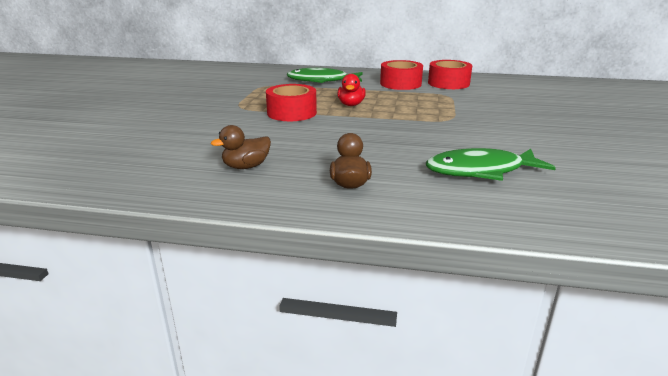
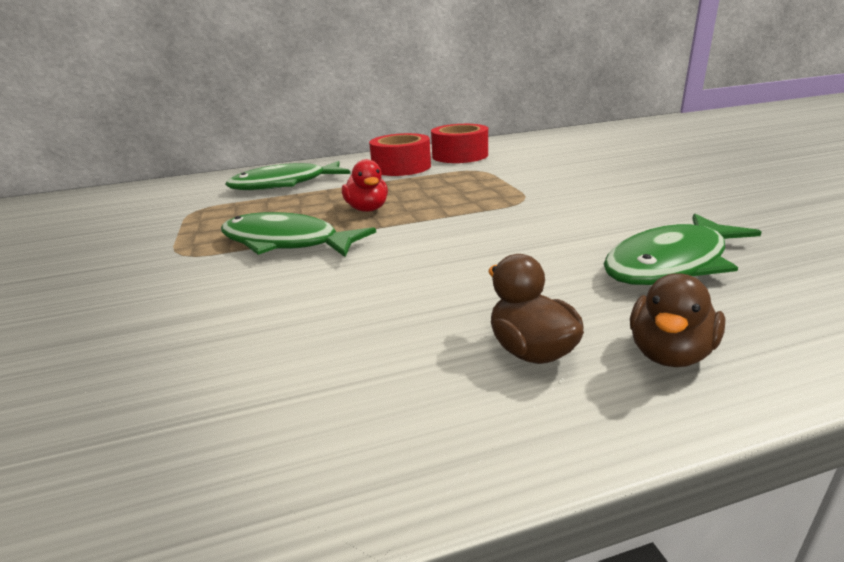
camera: 25 degrees left, 0 degrees up
brown duck [211,125,271,169] -> brown duck moved to [630,274,725,367]
red tape [266,84,317,121] -> green fish [221,212,376,257]

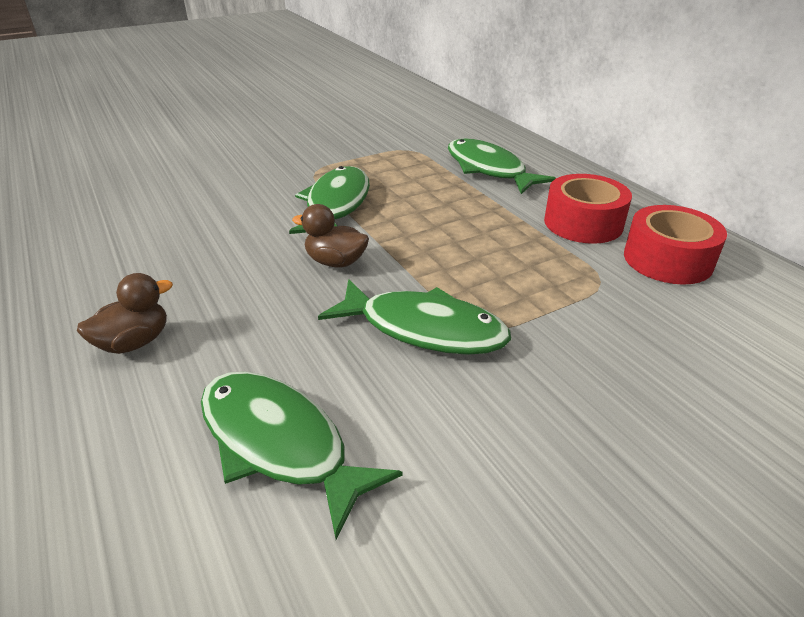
camera: 75 degrees right, 10 degrees up
red duck [342,159,388,212] -> none
brown duck [630,274,725,367] -> brown duck moved to [292,204,369,268]
none -> green fish [318,279,511,355]

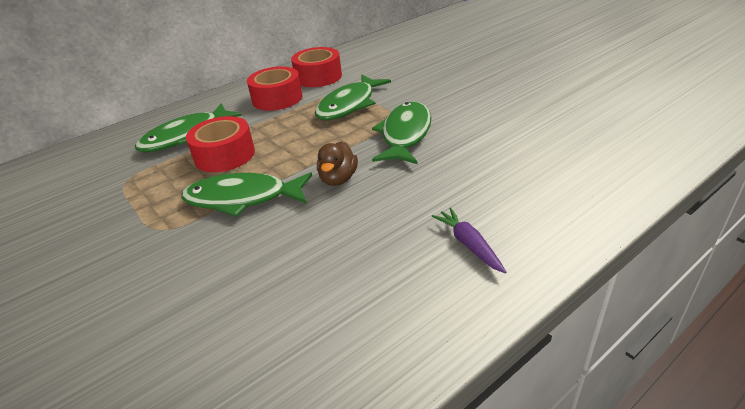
camera: 95 degrees left, 0 degrees up
brown duck [77,273,173,354] -> purple carrot [432,208,506,273]
green fish [201,372,403,539] -> green fish moved to [314,75,391,120]
none -> red tape [186,116,255,172]

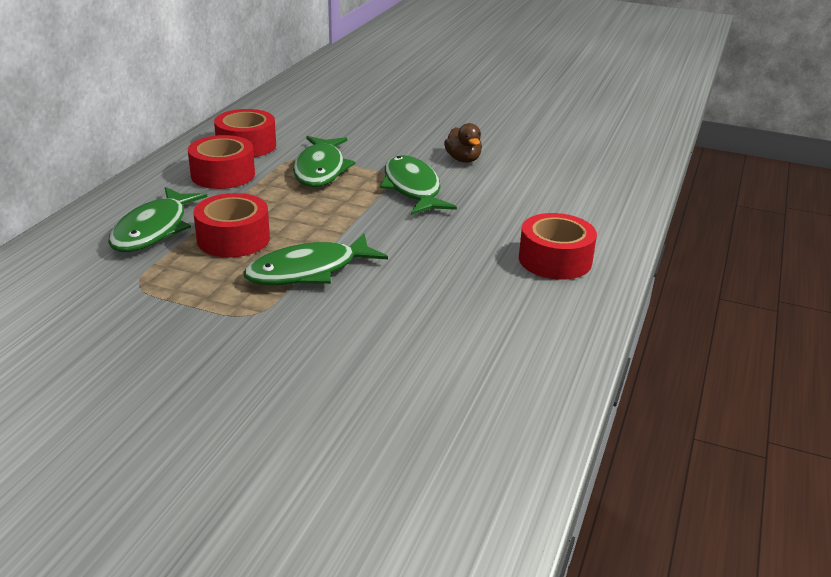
camera: 35 degrees left, 5 degrees down
brown duck [317,141,358,186] -> brown duck moved to [444,123,482,163]
purple carrot [432,208,506,273] -> red tape [519,213,597,280]

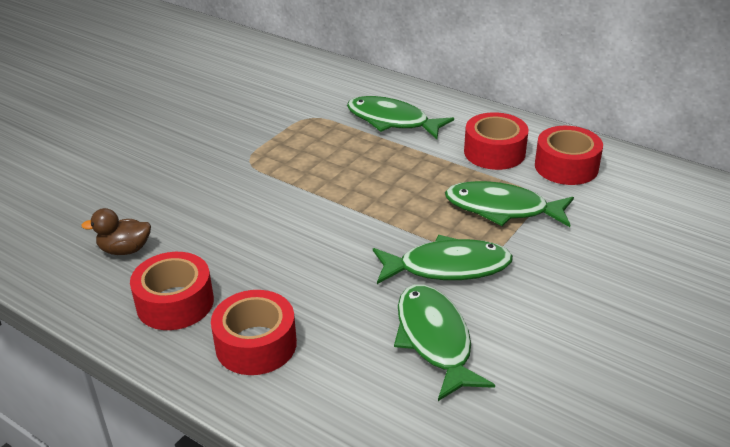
camera: 105 degrees right, 5 degrees up
red tape [194,193,270,257] -> red tape moved to [130,252,214,330]
green fish [244,234,388,285] -> green fish moved to [394,284,495,401]
brown duck [444,123,482,163] -> brown duck moved to [81,208,151,255]

